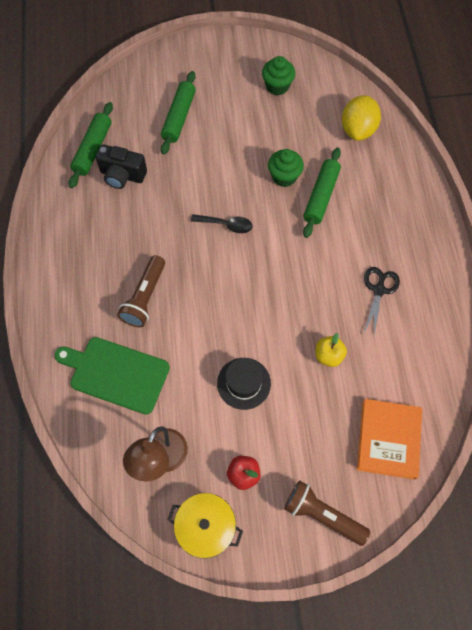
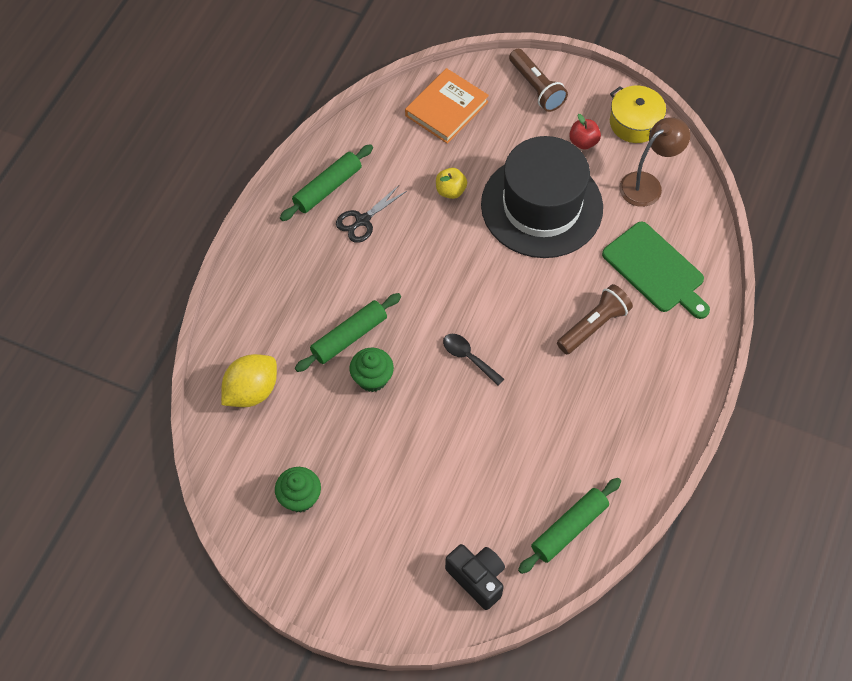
camera: 150 degrees left, 5 degrees down
black camera [96,144,147,189] -> black camera moved to [445,544,505,610]
green rolling pin [161,71,196,155] -> green rolling pin moved to [280,144,373,221]
black hat [217,358,271,410] -> black hat [481,136,603,258], size x2.23

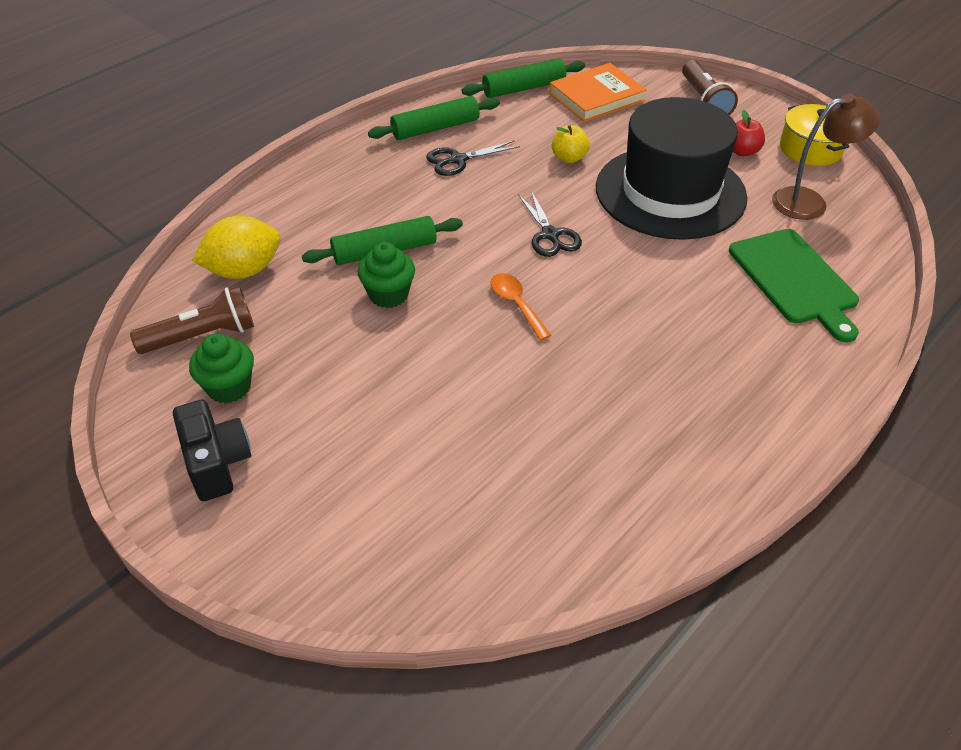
camera: 20 degrees right, 15 degrees down
black spoon [443,334,504,386] -> orange spoon [491,273,552,341]
black camera [445,544,505,610] -> black camera moved to [173,400,251,501]
green rolling pin [518,478,621,574] -> green rolling pin moved to [462,58,585,98]
brown flashlight [557,284,633,354] -> brown flashlight moved to [130,286,254,354]
none -> black scissors [518,191,582,257]

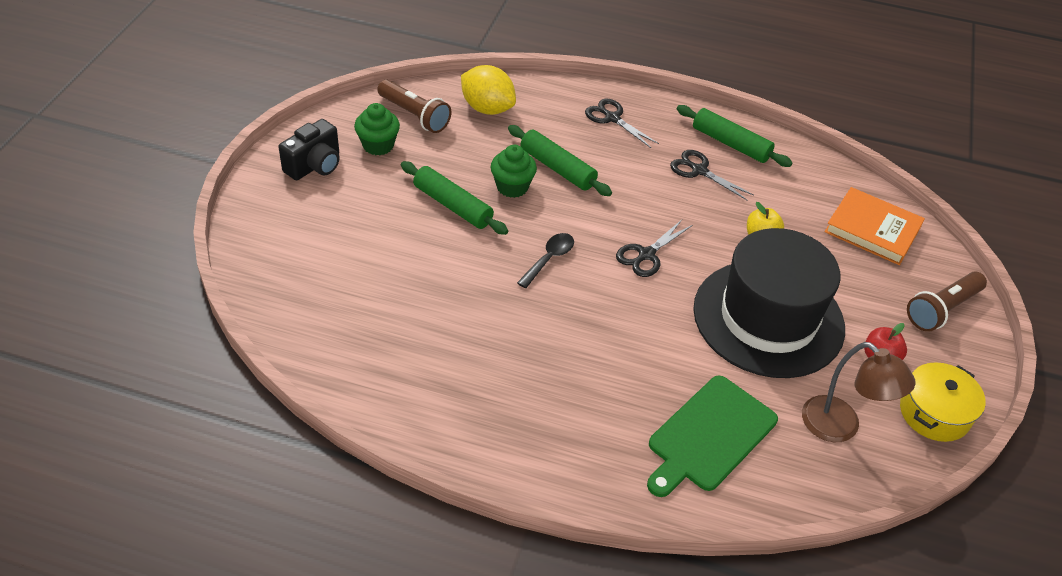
camera: 60 degrees right, 0 degrees up
green rolling pin [462,58,585,98] -> green rolling pin moved to [401,161,508,235]
orange spoon [491,273,552,341] -> black spoon [517,233,574,288]
none -> black scissors [585,98,659,148]

